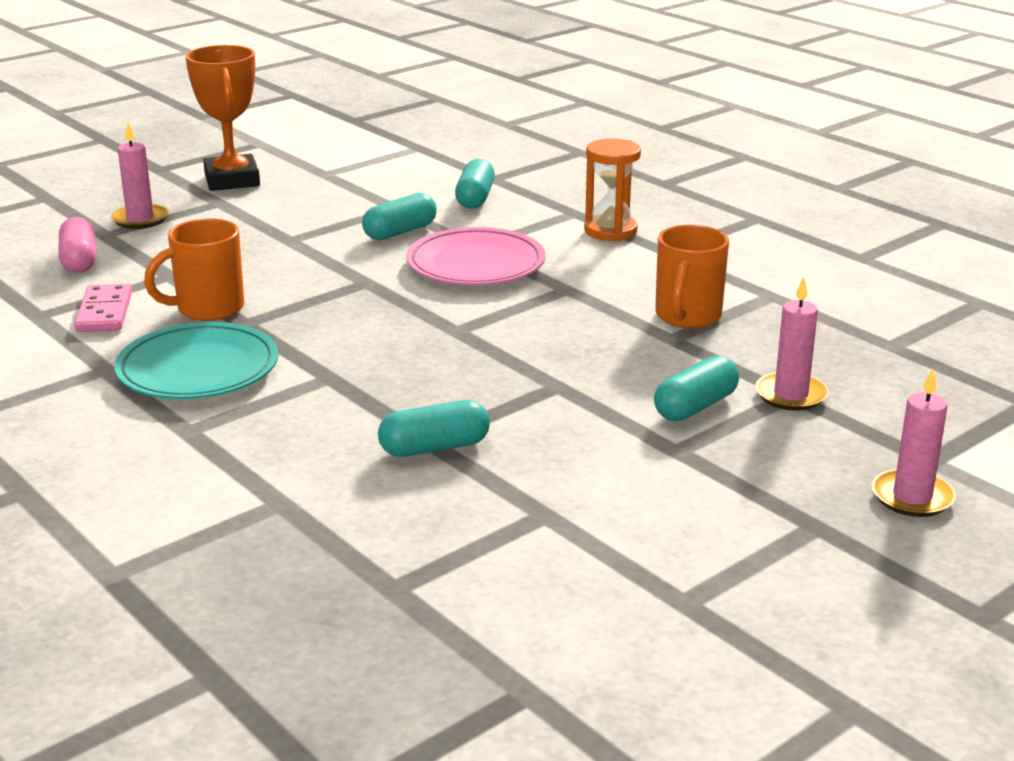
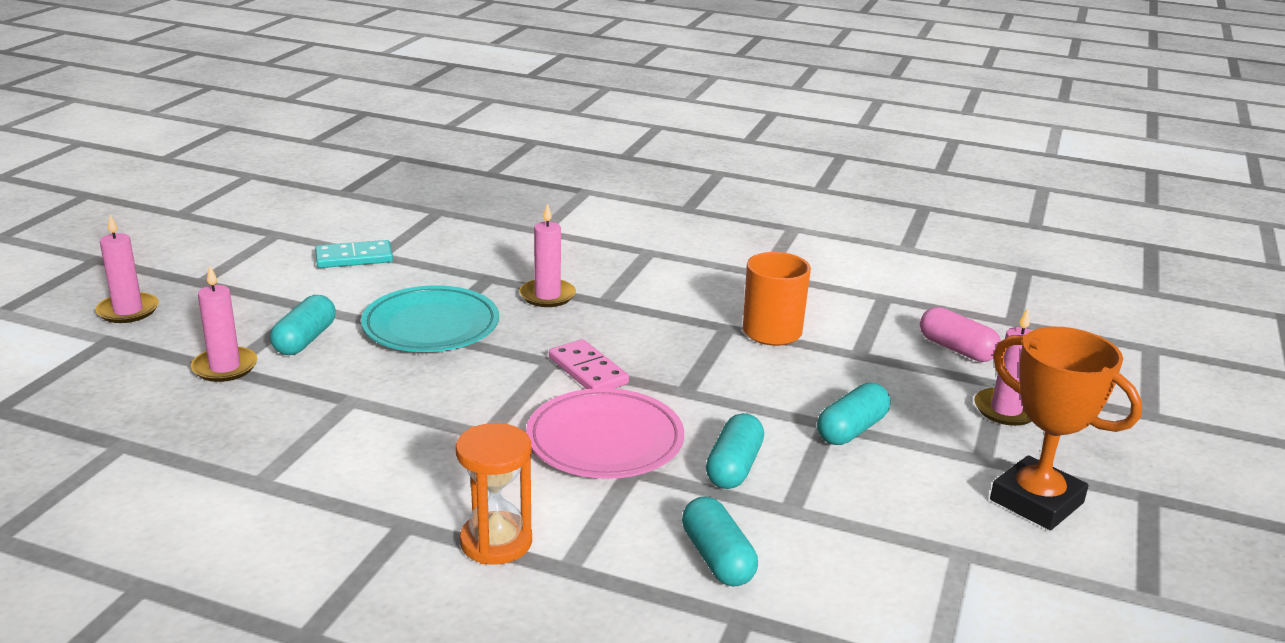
camera: 150 degrees right, 0 degrees up
pink domino [74,284,132,332] -> pink domino moved to [549,339,629,389]
turquoise plate [114,322,279,399] -> turquoise plate moved to [361,285,499,352]
turquoise capsule [378,400,490,457] -> turquoise capsule moved to [817,383,891,445]
orange mug [655,225,729,328] -> none
none -> turquoise domino [315,240,393,268]
none -> pink candle [520,203,576,307]

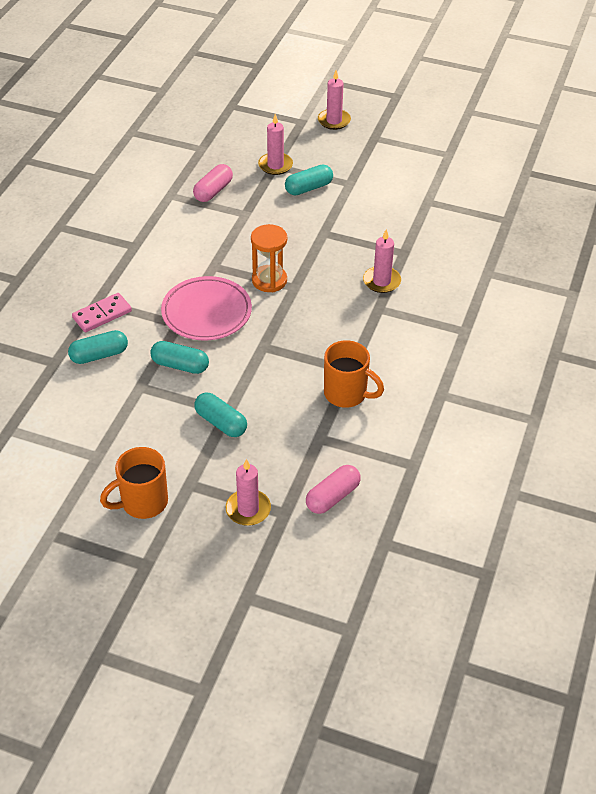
camera: 90 degrees right, 20 degrees up
turquoise capsule [270,295,336,355] -> turquoise capsule turned 45 degrees counterclockwise [285,165,333,195]
turquoise domino [315,240,393,268] -> none
turquoise plate [361,285,499,352] -> none
orange hourglass [456,423,532,565] -> orange hourglass moved to [251,224,287,292]
pink domino [549,339,629,389] -> pink domino moved to [72,293,132,332]
orange trophy [990,327,1142,530] -> orange mug [100,447,168,519]
none -> pink capsule [193,164,233,202]

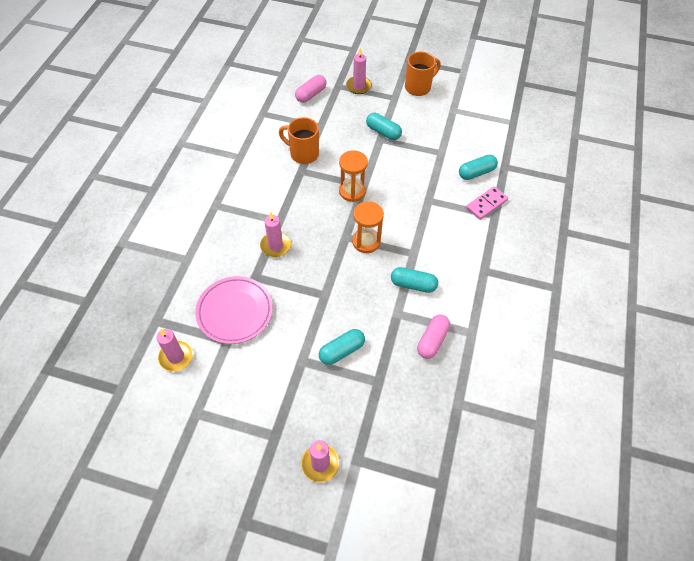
camera: 175 degrees right, 10 degrees up
turquoise capsule [150,341,209,374] -> turquoise capsule moved to [391,267,438,293]
pink plate [161,276,252,340] -> pink plate moved to [195,276,273,344]
pink candle [258,114,293,175] -> pink candle moved to [156,329,193,372]
none -> orange hourglass [339,150,368,202]

